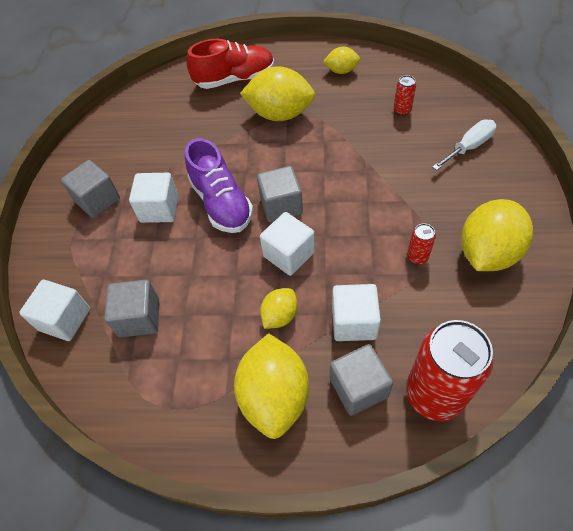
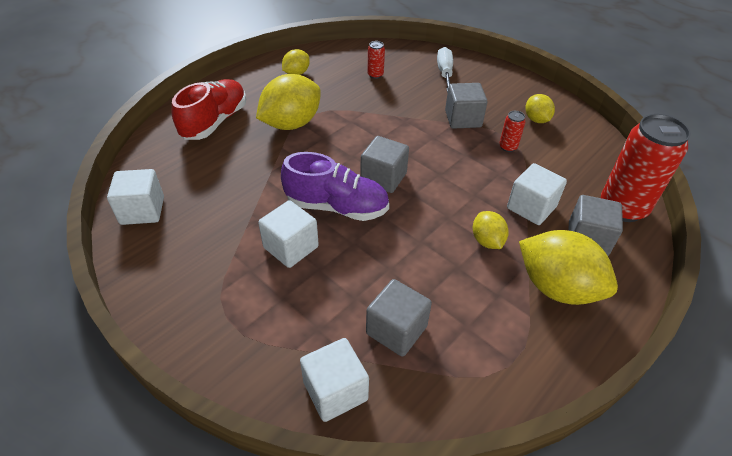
camera: 55 degrees left, 10 degrees down
grey cube [61,160,120,218] -> grey cube moved to [445,83,488,129]
white cube [260,212,315,276] -> white cube moved to [107,169,164,225]
yellow lemon [461,199,533,271] -> yellow lemon [525,94,555,123], size x0.53

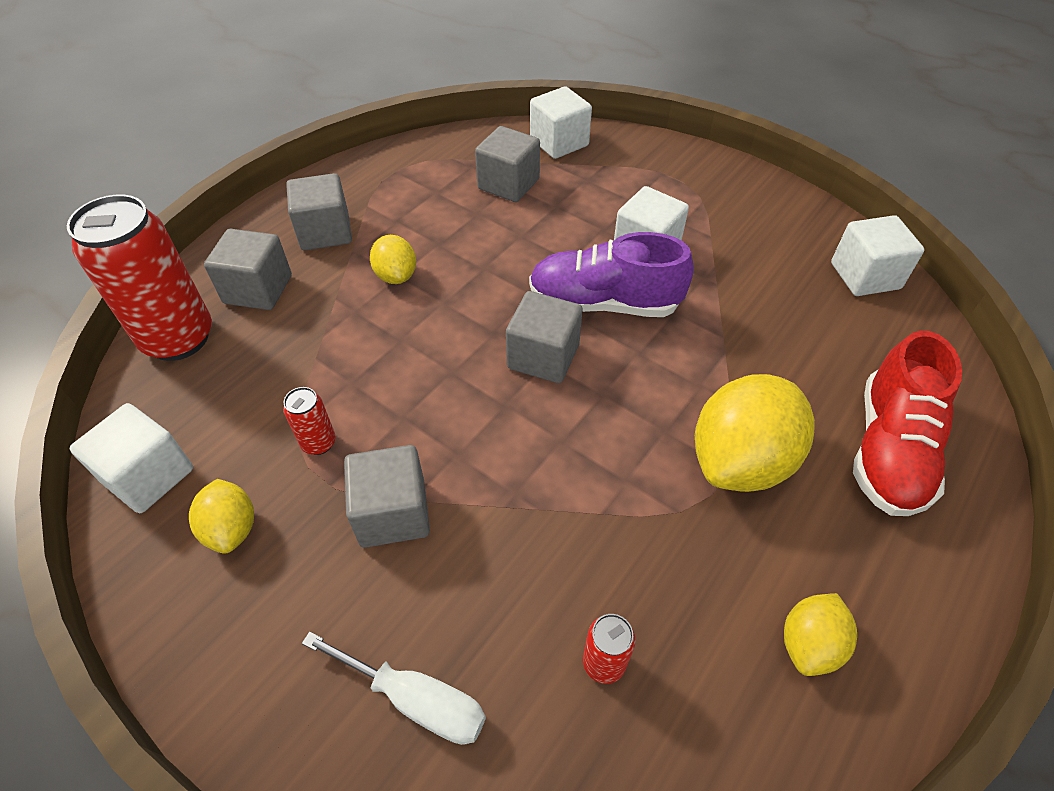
camera: 175 degrees right, 5 degrees up
white screwdriver [437,47,453,92] -> white screwdriver turned 60 degrees counterclockwise [302,632,486,745]
white cube [507,163,567,225] -> white cube moved to [70,403,193,513]
yellow lemon [519,230,618,305] -> grey cube [286,173,352,251]

